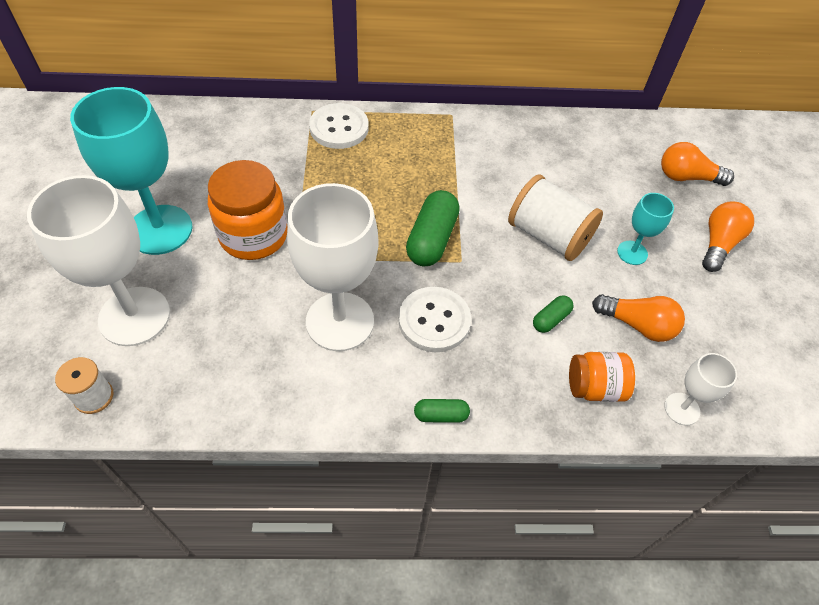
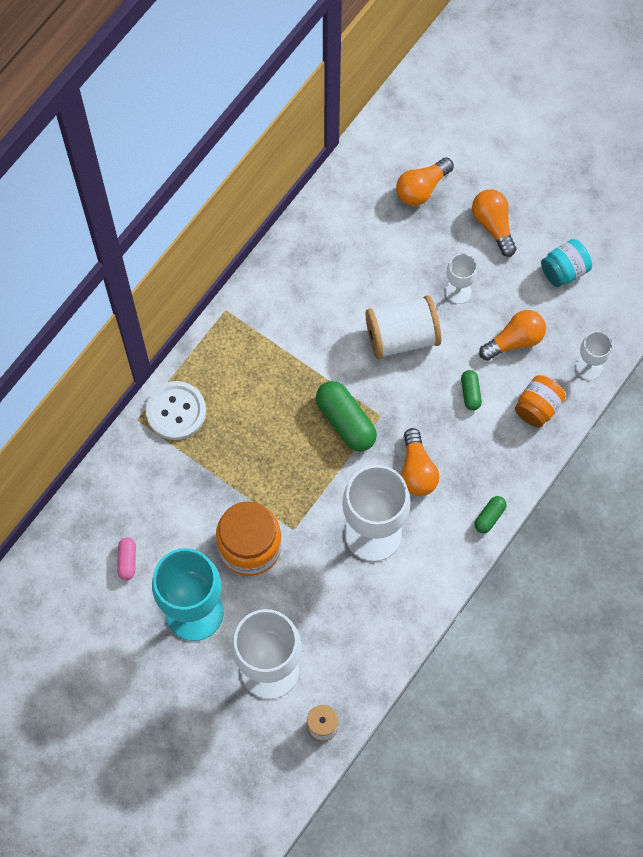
camera: 50 degrees left, 15 degrees up
white button [398,287,471,352] -> orange light bulb [401,428,439,496]
turquoise goblet [617,193,674,265] -> white goblet [445,253,477,304]
none -> pink capsule [117,537,136,580]
none -> turquoise jar [541,239,592,287]

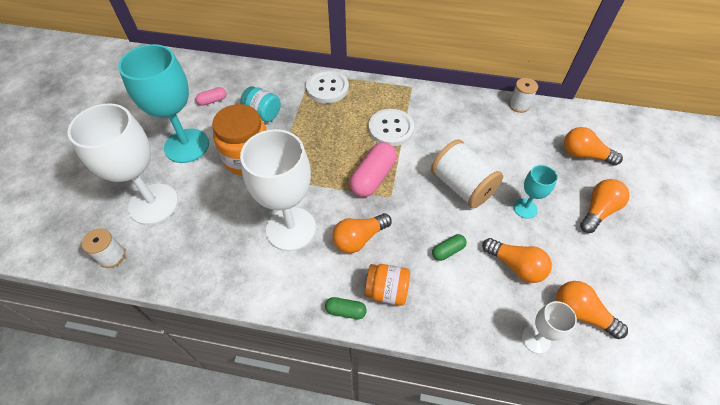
camera: 65 degrees right, 15 degrees down
green capsule [316,381,377,451] -> pink capsule [350,142,397,197]
white goblet [445,253,477,304] -> turquoise goblet [513,165,557,219]
orange jar [515,375,566,428] -> orange jar moved to [365,264,410,306]
turquoise jar [541,239,592,287] -> turquoise jar moved to [240,86,281,122]
none -> white button [369,109,414,146]
none -> white spool [509,78,538,113]
none -> orange light bulb [556,281,628,339]

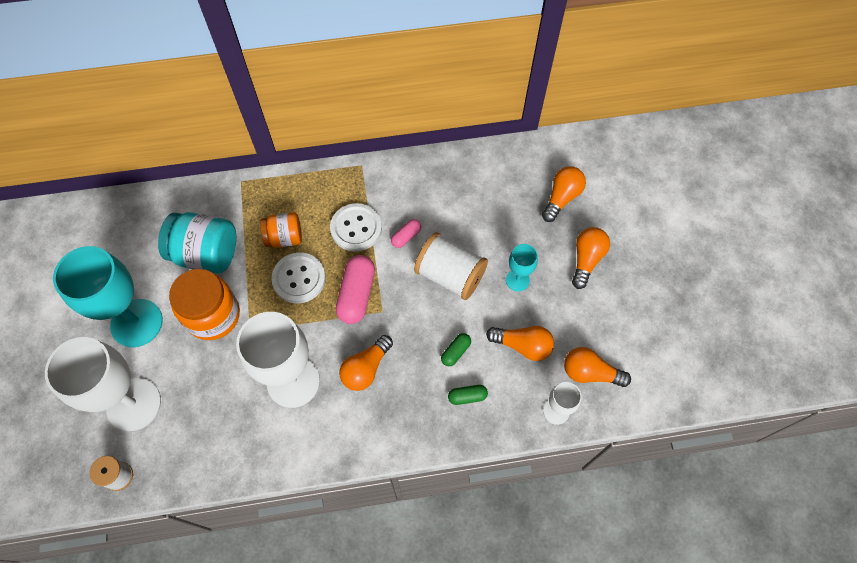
camera: 20 degrees left, 10 degrees up
pink capsule [195,87,226,106] -> pink capsule moved to [391,219,421,248]
turquoise jar [240,86,281,122] -> turquoise jar [158,212,236,274], size x1.64
white button [306,70,349,103] -> white button moved to [271,253,326,303]
green capsule [325,297,367,319] -> green capsule moved to [448,385,488,405]
orange jar [365,264,410,306] -> orange jar moved to [260,212,302,248]
white spool [509,78,538,113] -> none
orange light bulb [564,127,623,166] -> orange light bulb turned 120 degrees clockwise [542,166,586,222]

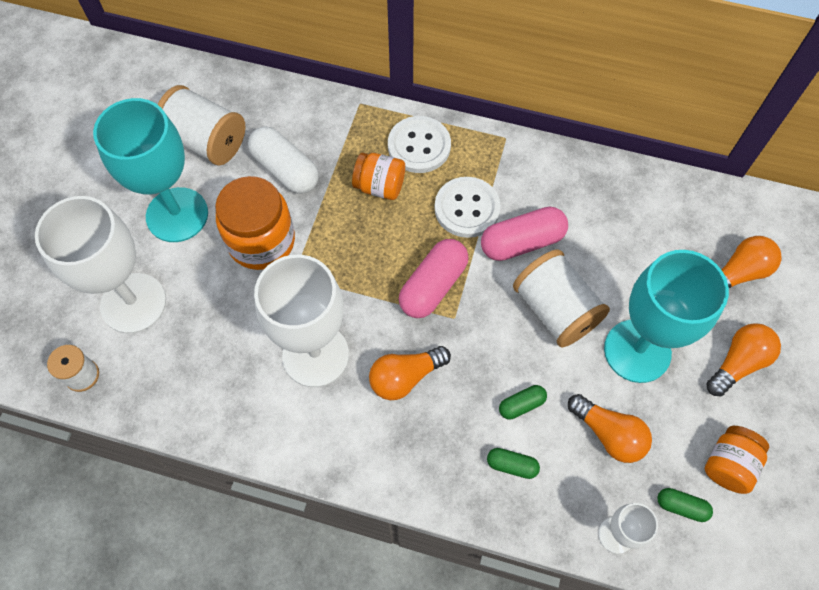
camera: 25 degrees right, 0 degrees up
turquoise jar [158,212,236,274] -> white capsule [248,127,319,194]
white button [271,253,326,303] -> white button moved to [388,116,451,173]
pink capsule [391,219,421,248] -> pink capsule [481,207,568,261], size x1.91
turquoise goblet [506,244,538,291] -> turquoise goblet [604,250,729,383], size x2.06
orange light bulb [564,347,631,387] -> green capsule [657,488,713,522]
none -> white spool [158,85,245,166]
none -> orange jar [705,426,769,494]

